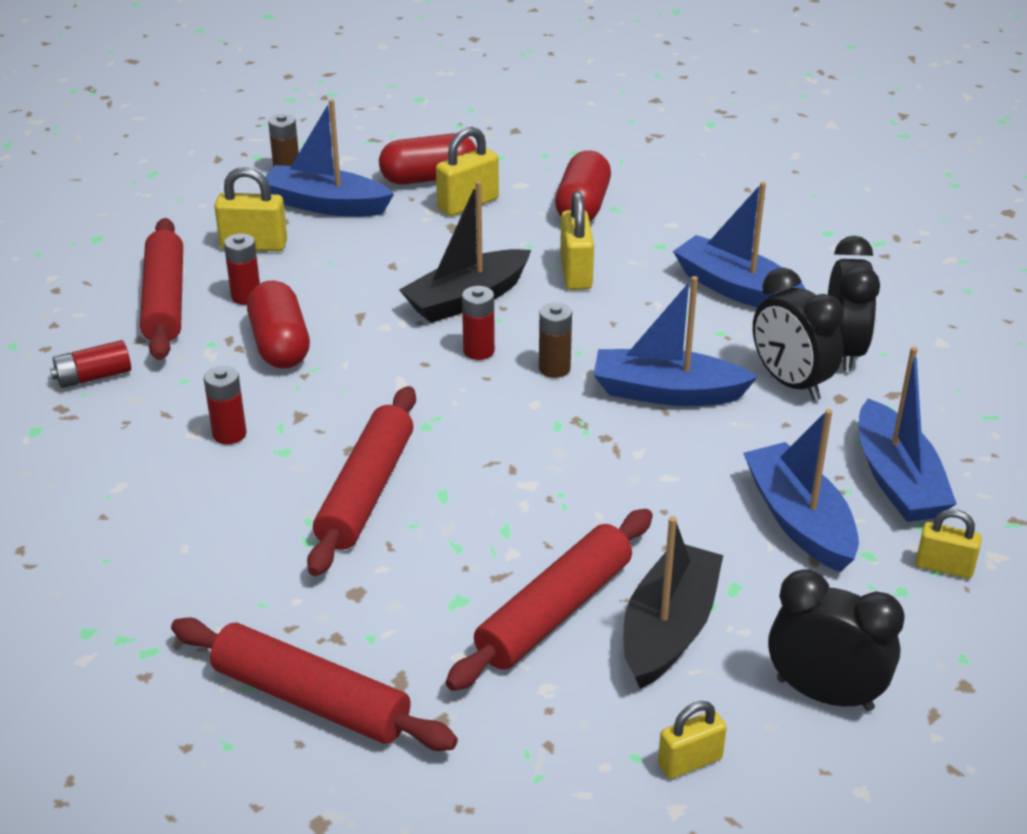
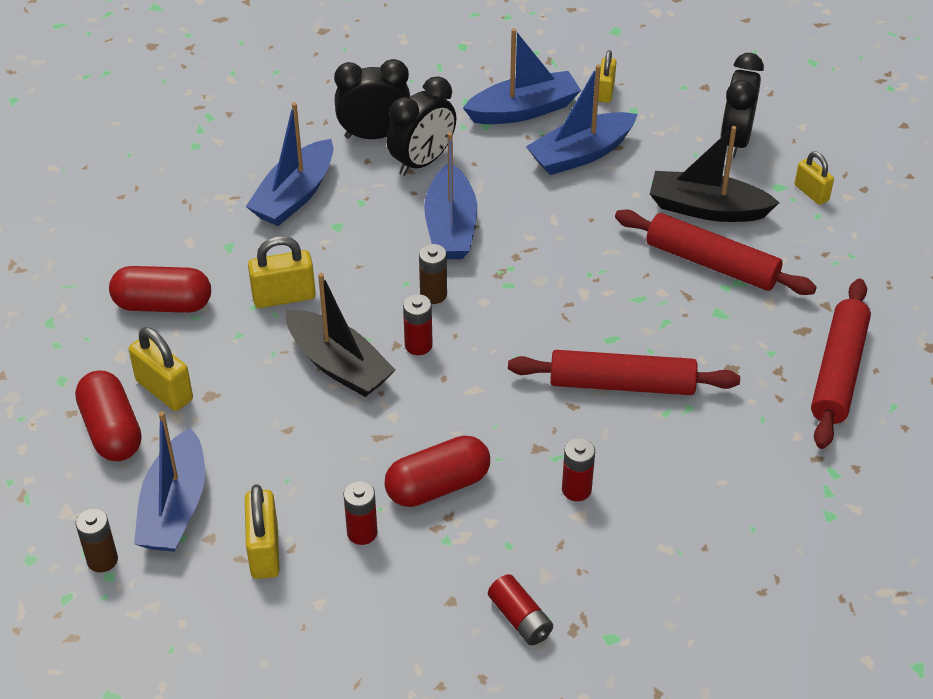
camera: 100 degrees left, 10 degrees up
red rolling pin [140,218,183,360] -> none

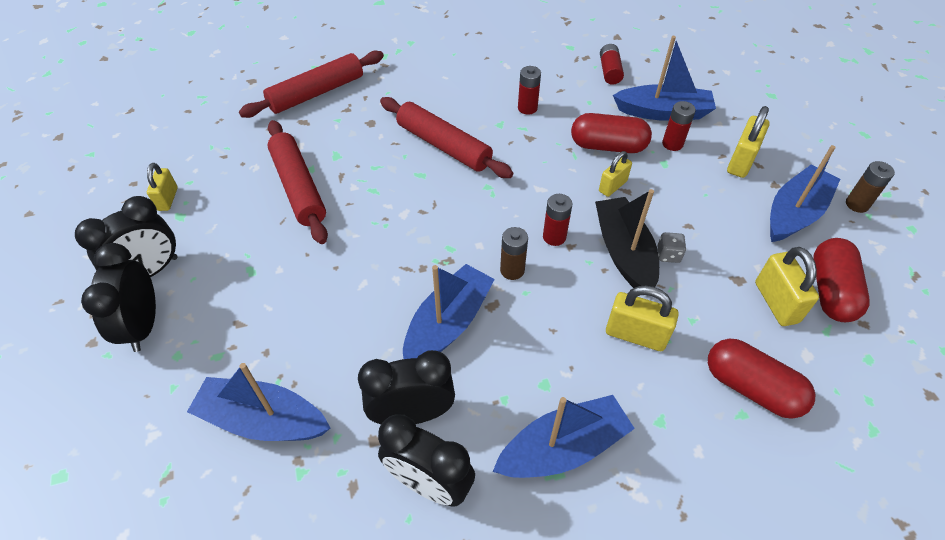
camera: 145 degrees left, 5 degrees up
blue boat [526,65,638,175] -> blue boat moved to [613,36,716,121]
yellow padlock [598,50,616,103] -> yellow padlock moved to [599,151,632,197]
black boat [650,126,780,222] -> none
none -> black clock [81,243,156,352]
none -> grey dice [657,232,686,263]

